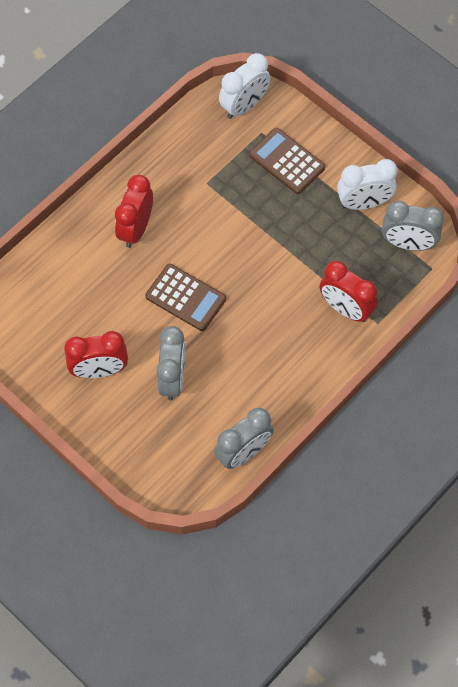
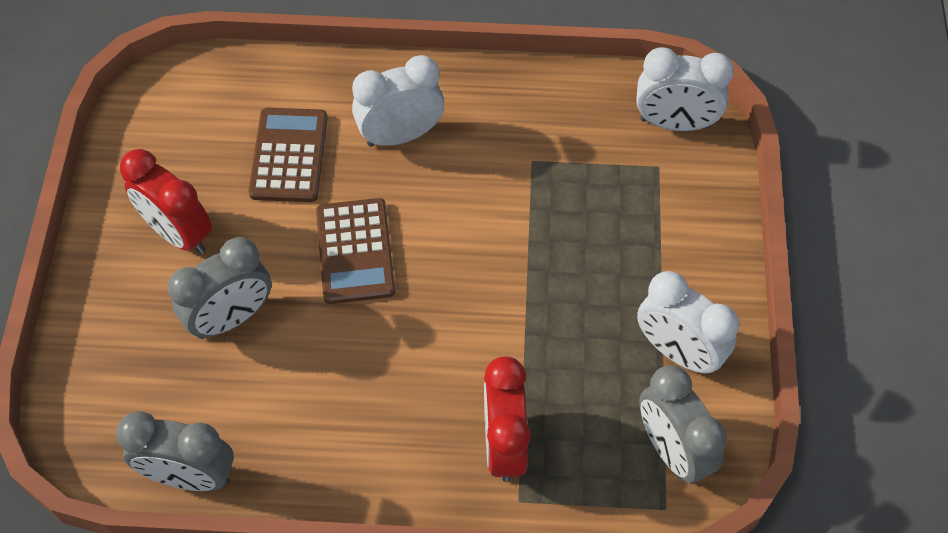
camera: 50 degrees right, 5 degrees down
red clock [115,175,153,248] -> white clock [352,55,444,147]
brown calculator [249,128,325,194] -> brown calculator moved to [248,108,327,202]

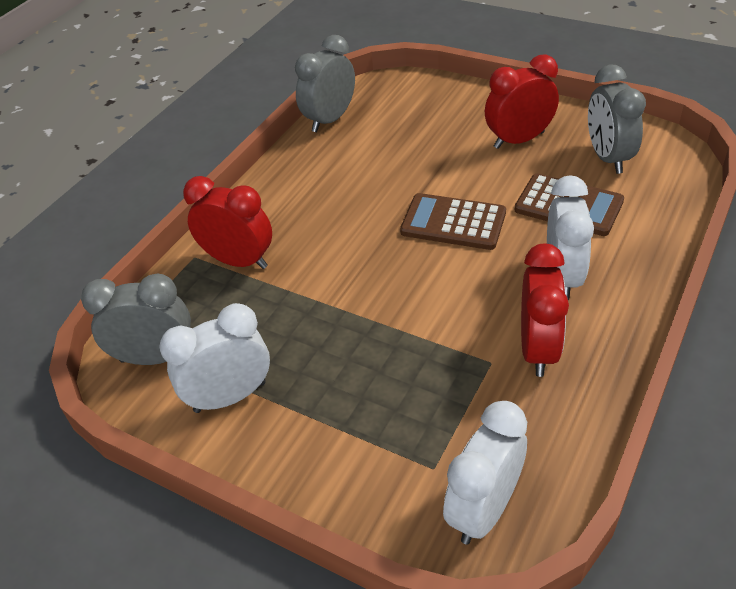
camera: 120 degrees right, 15 degrees down
grey clock [168,237,271,339] -> grey clock moved to [588,65,646,174]
none -> red clock [521,244,569,377]

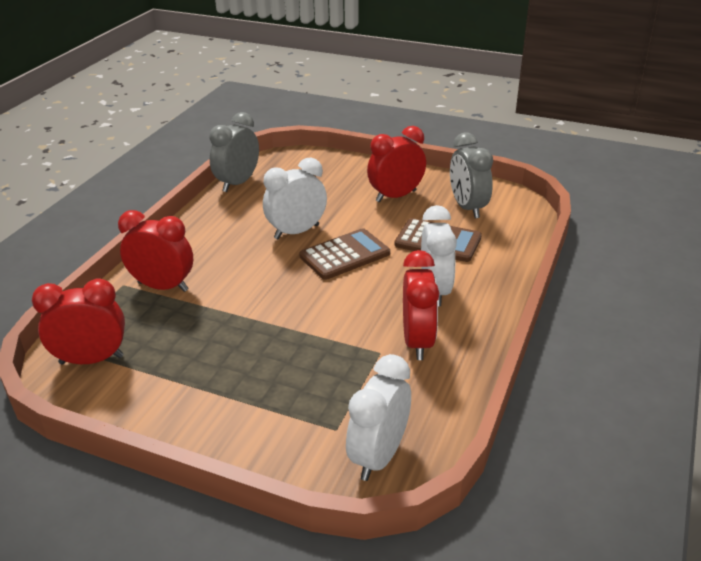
camera: 10 degrees left, 10 degrees down
grey clock [81,274,191,365] -> red clock [32,278,125,365]
white clock [159,303,270,413] -> white clock moved to [263,158,327,239]
brown calculator [400,193,506,250] -> brown calculator turned 135 degrees clockwise [299,228,390,280]

